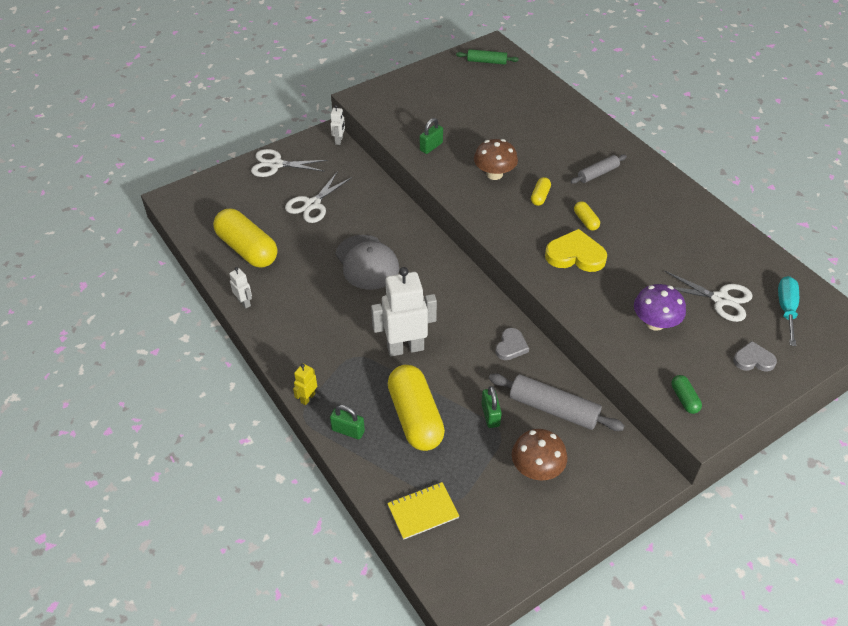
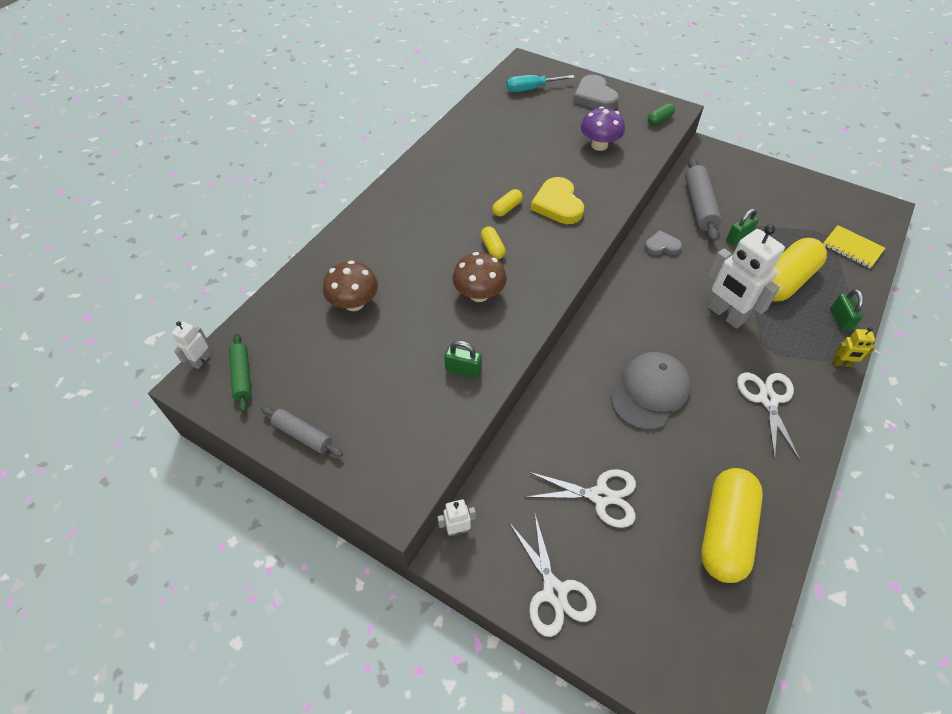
camera: 115 degrees left, 5 degrees up
white robot [229,267,252,308] -> white robot moved to [172,321,210,369]
brown mushroom [512,429,567,481] -> brown mushroom moved to [323,260,378,311]
yellow capsule [531,177,551,206] -> yellow capsule turned 75 degrees clockwise [481,226,506,259]
grey rolling pin [571,155,627,184] -> grey rolling pin moved to [261,406,343,457]
white scissors [665,271,753,322] -> white scissors moved to [737,373,801,462]
grey heart [733,341,777,372] -> grey heart [573,75,619,110], size x1.63

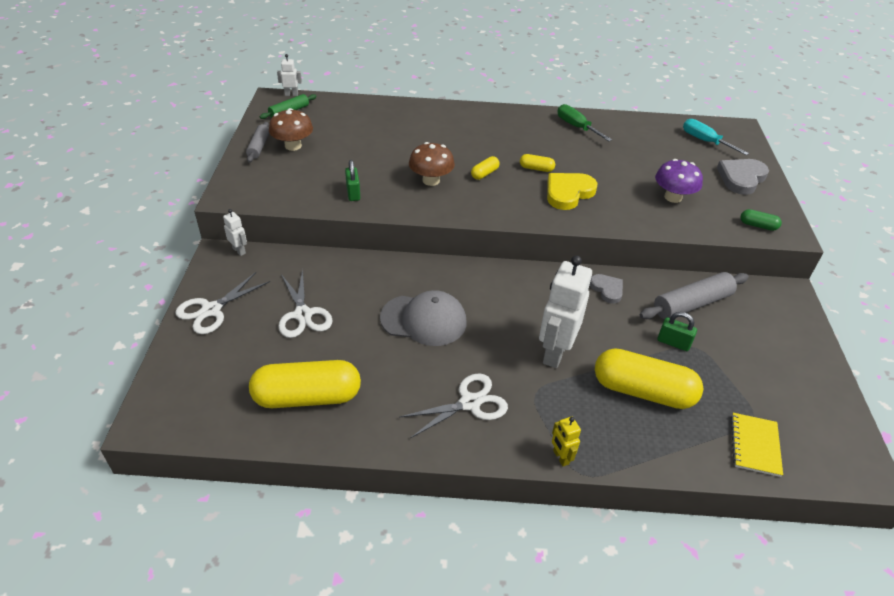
camera: 60 degrees right, 10 degrees down
brown mushroom [323,260,378,311] -> brown mushroom moved to [269,108,313,151]
green padlock [830,289,864,331] -> none
none -> green screwdriver [557,104,612,141]

